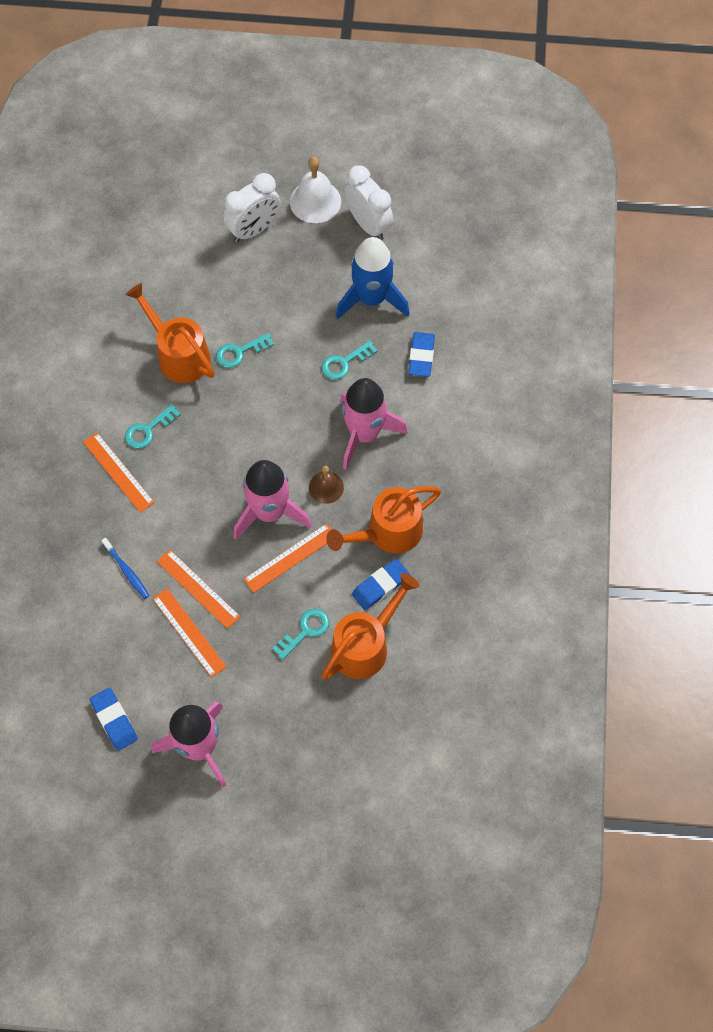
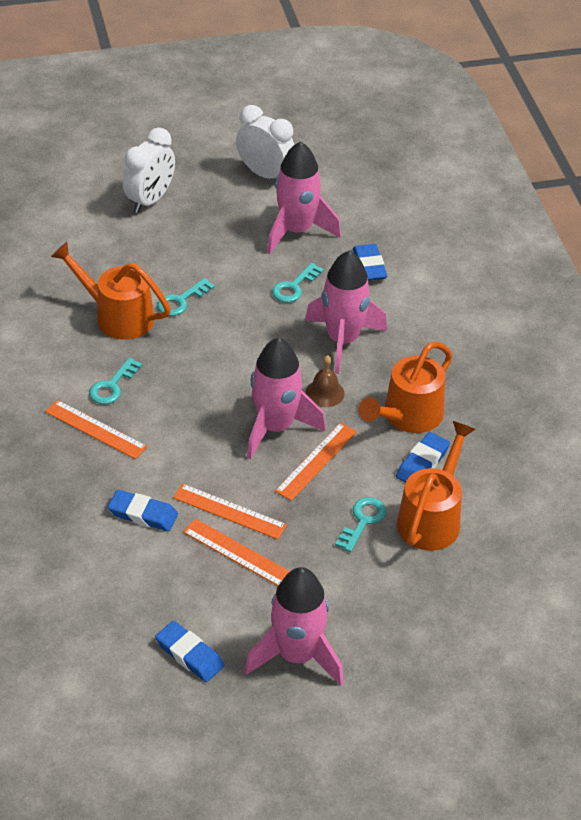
camera: 20 degrees left, 20 degrees down
blue toothbrush [101,538,149,599] -> blue eraser [108,490,178,531]
white bell [290,157,341,223] -> none
blue rocket [336,237,410,319] -> pink rocket [267,141,341,254]

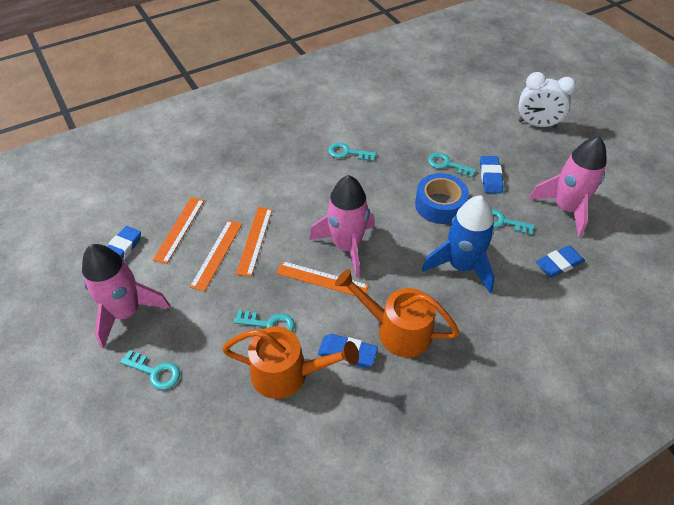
camera: 75 degrees right, 5 degrees up
orange ruler [45,400,147,459] -> orange ruler moved to [153,197,204,264]
orange watering can [51,242,171,340] -> none
blue eraser [108,490,178,531] -> blue eraser moved to [480,156,504,194]
white clock [236,105,295,179] -> none
pink rocket [305,250,387,374] -> blue rocket [422,195,495,293]
brown bell [306,355,345,407] -> none
none -> turquoise key [120,350,180,390]
none -> blue tape [415,173,469,224]

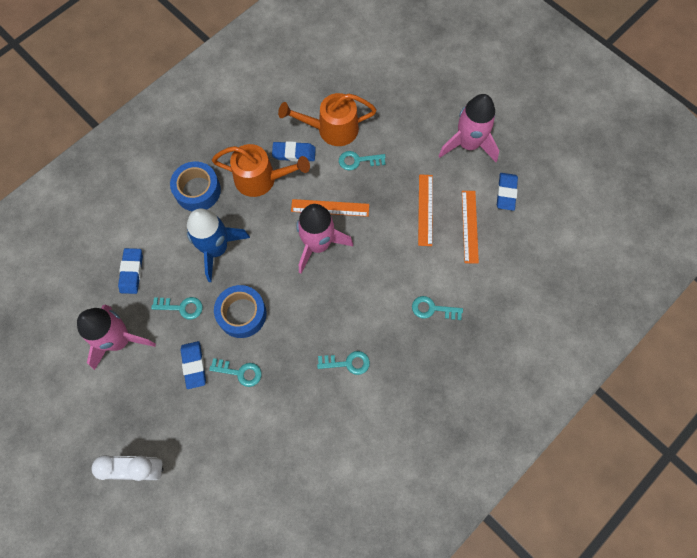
camera: 165 degrees right, 20 degrees up
turquoise key [120,350,180,390] -> turquoise key moved to [412,296,463,320]
orange ruler [236,207,272,277] -> none
blue eraser [536,245,585,278] -> blue eraser turned 45 degrees counterclockwise [118,248,143,294]
none -> blue tape [170,162,221,212]

